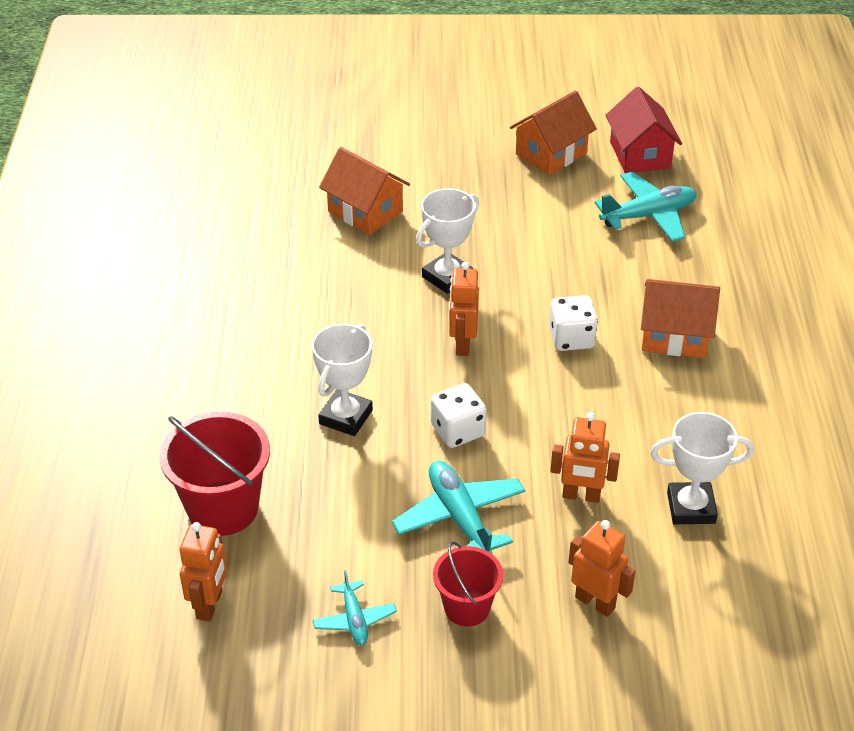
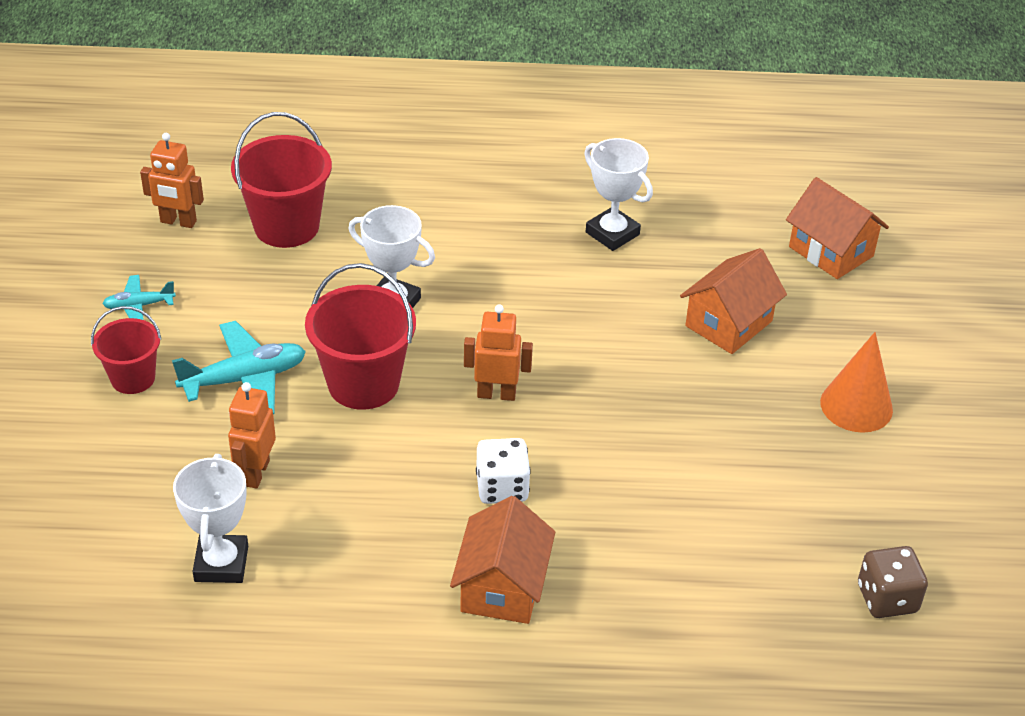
camera: 90 degrees right, 0 degrees up
white trophy [416,188,479,294] -> white trophy moved to [584,138,653,251]
white dice [431,383,487,448] -> red bucket [305,263,416,410]
orange house [510,90,597,175] -> orange house moved to [786,177,889,279]
orange robot [568,520,635,617] -> none
turquoise plane [595,172,697,242] -> none
red house [605,87,682,173] -> brown dice [858,546,928,618]
none -> orange cone [820,332,893,433]

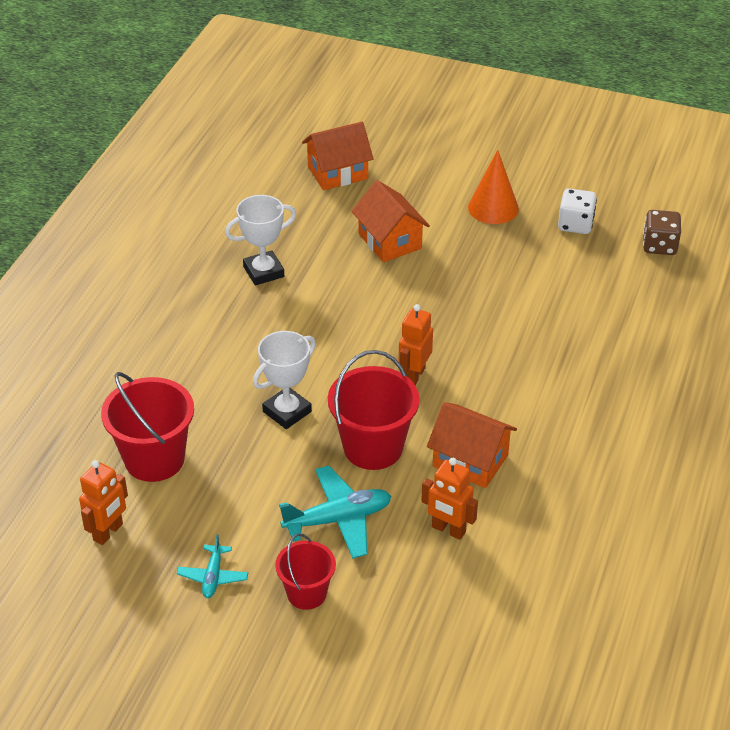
camera: 70 degrees left, 0 degrees up
turquoise plane [172,321,306,414] -> turquoise plane turned 75 degrees clockwise [279,466,391,559]
white trophy [173,454,248,583] -> none
orange house [450,496,555,624] -> orange house moved to [427,402,517,488]
white dice [476,438,531,504] -> white dice moved to [558,188,597,234]

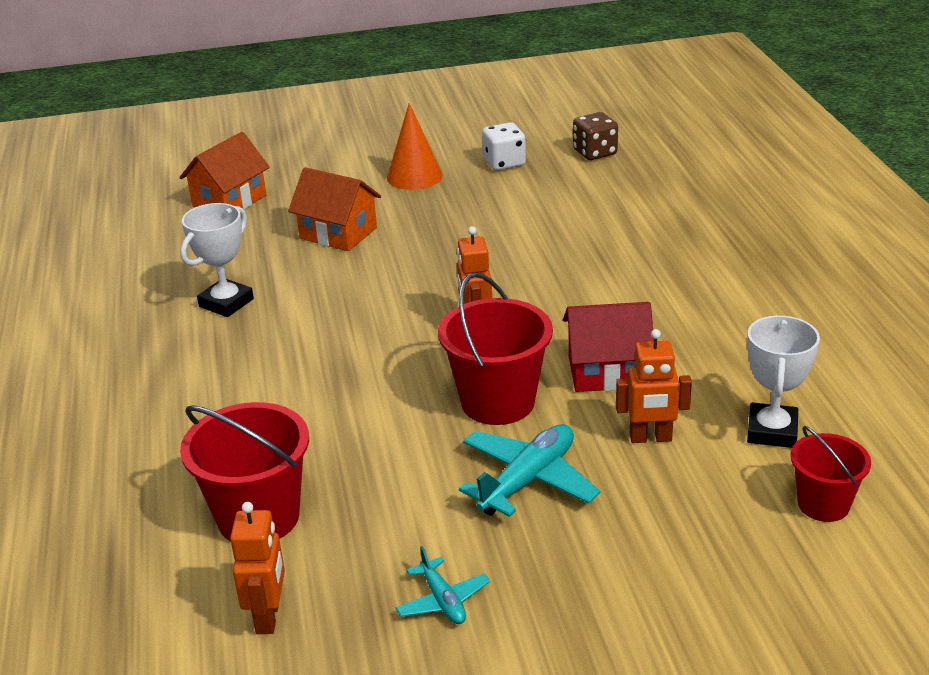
camera: 30 degrees left, 10 degrees down
white trophy [253,331,316,429] -> white trophy moved to [747,316,820,448]
red bucket [275,533,336,610] -> red bucket moved to [790,426,871,522]
orange house [427,402,517,488] -> red house [563,302,654,392]

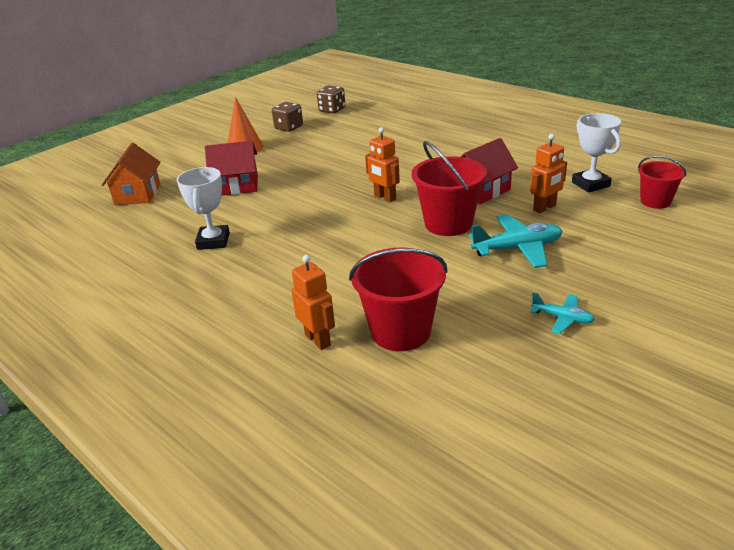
camera: 35 degrees left, 0 degrees up
orange robot [230,502,285,634] -> orange robot moved to [291,255,335,350]
orange house [288,167,381,251] -> red house [205,141,258,195]
turquoise plane [459,424,600,517] -> turquoise plane turned 75 degrees clockwise [469,214,562,268]
white dice [482,122,526,171] -> brown dice [272,102,303,132]

